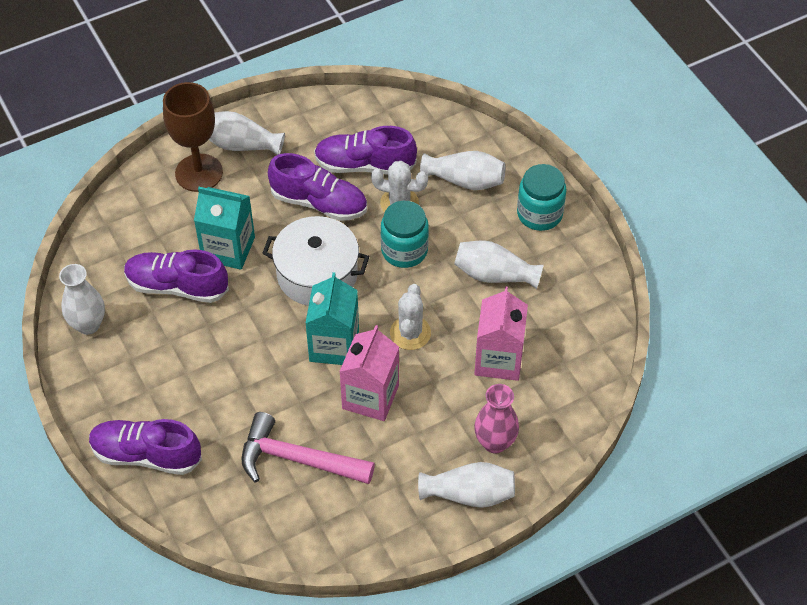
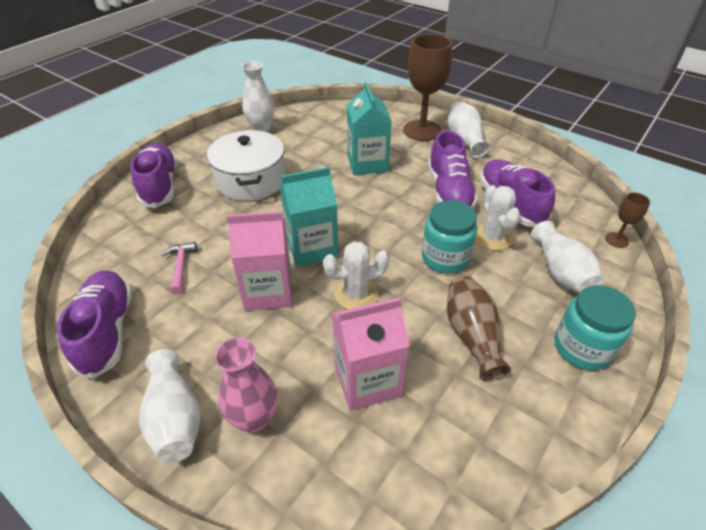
camera: 65 degrees right, 10 degrees down
purple shoe [124,249,229,303] -> purple shoe moved to [57,271,132,379]
pink hammer [241,412,375,484] -> pink hammer [161,242,197,294], size x0.50
white pot [262,216,369,306] -> white pot moved to [207,130,285,201]
white vase [454,240,544,289] -> brown vase [447,277,511,381]
none -> brown goblet [605,193,650,248]

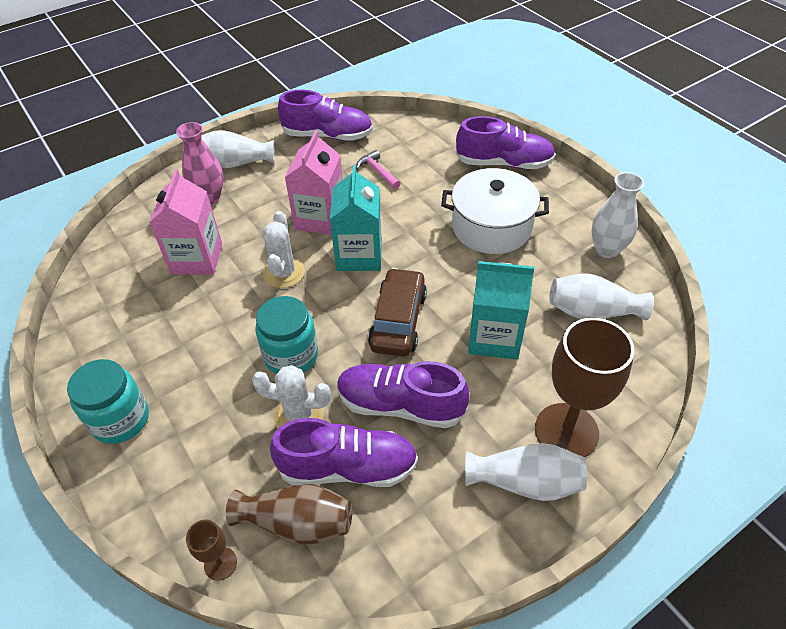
camera: 110 degrees right, 5 degrees up
pink hammer [161,242,197,294] -> pink hammer turned 135 degrees counterclockwise [356,150,400,189]
brown vase [447,277,511,381] -> brown vase moved to [226,484,352,545]
white vase [531,221,604,293] -> white vase moved to [549,273,654,321]
none -> brown car [368,268,427,357]

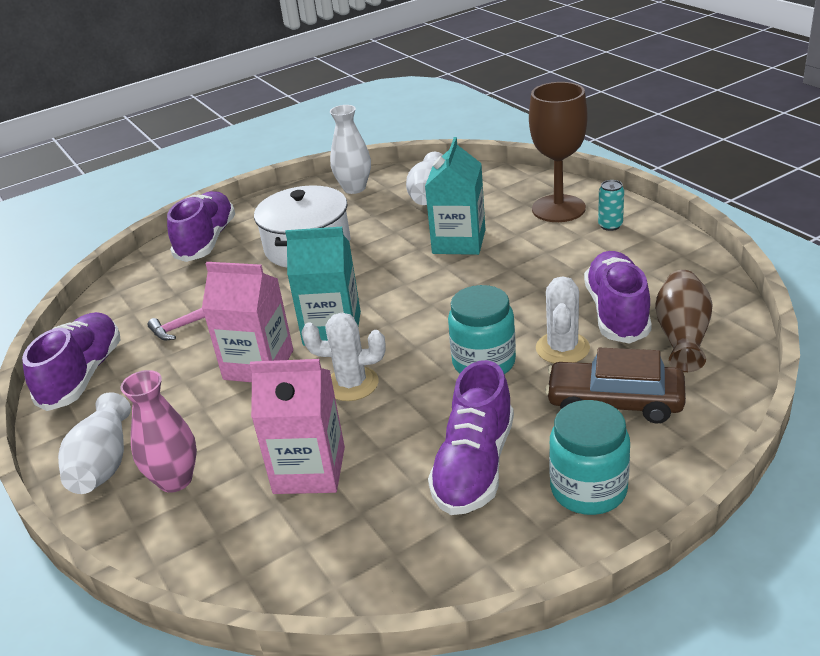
camera: 85 degrees left, 15 degrees down
brown goblet [186,520,237,581] -> none
purple shoe [337,361,470,428] -> purple shoe moved to [428,360,514,515]
brown car [368,268,427,357] -> brown car moved to [545,348,686,424]
white vase [465,443,587,501] -> turquoise can [598,180,624,231]

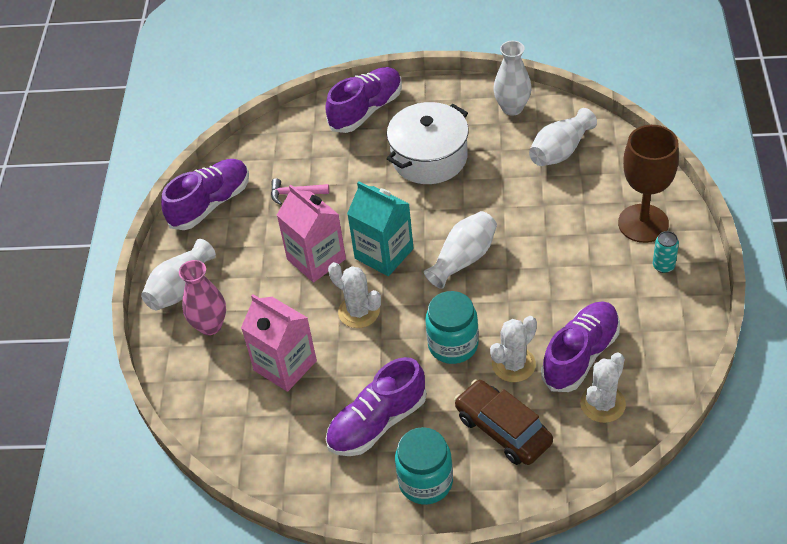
camera: 35 degrees right, 15 degrees up
turquoise carton [425,137,485,255] -> none
brown vase [655,270,712,372] -> white cactus [580,352,626,423]
none -> white vase [424,211,497,289]

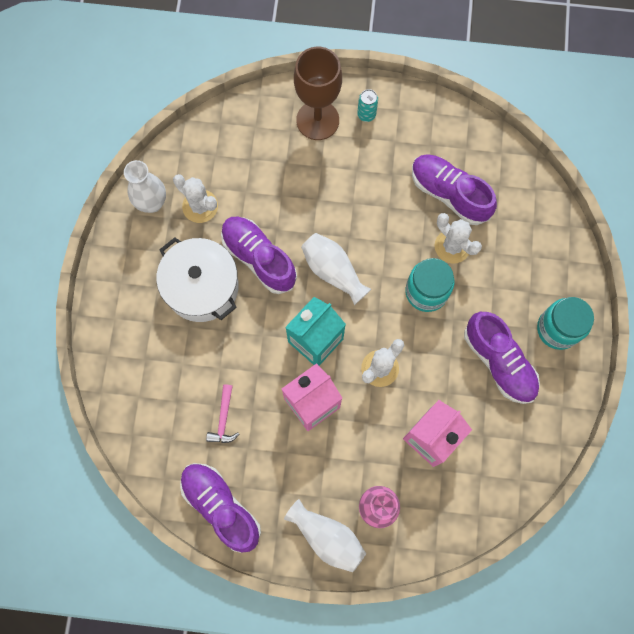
camera: 90 degrees left, 25 degrees up
purple shoe [325,67,402,133] -> purple shoe moved to [221,216,297,294]
brown car [454,380,553,465] -> none
white vase [529,108,597,166] -> none
white cactus [580,352,626,423] -> white cactus moved to [173,174,218,223]

